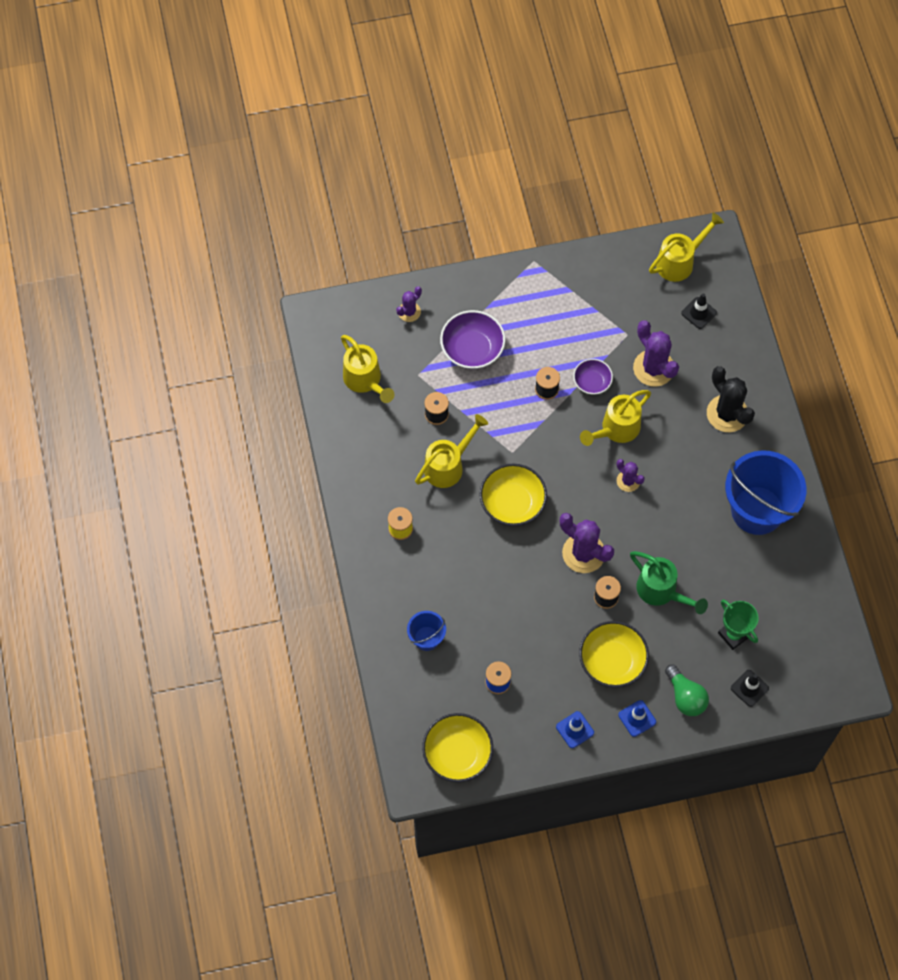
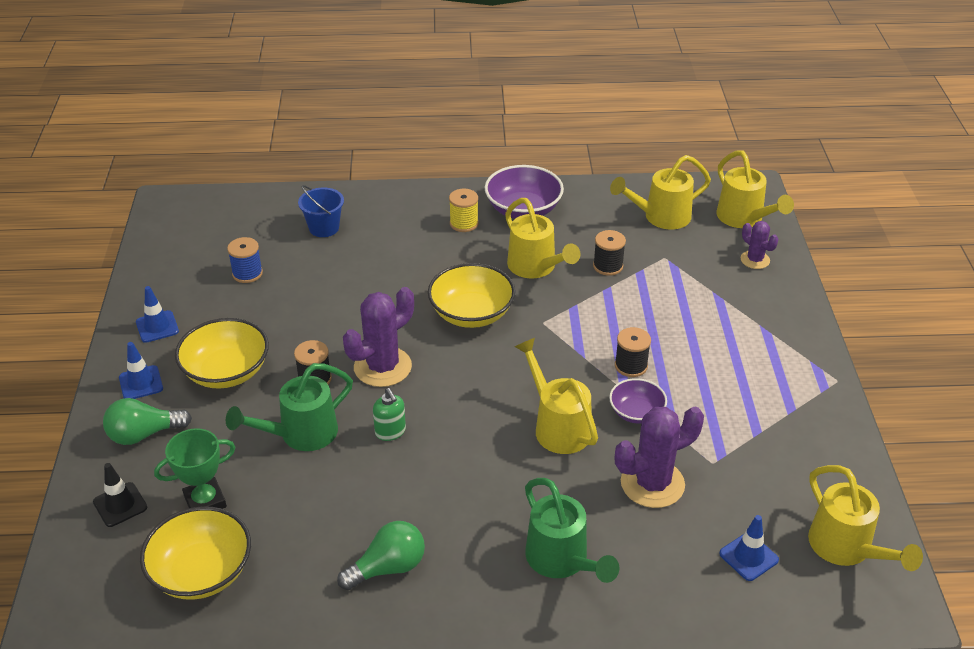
camera: 100 degrees right, 25 degrees down
yellow bowl [422,713,493,782] -> yellow bowl moved to [140,506,251,600]
purple bowl [440,310,505,369] -> purple bowl moved to [485,165,564,219]
purple cactus [617,459,645,492] -> none
black traffic cone [681,293,717,329] -> blue traffic cone [719,515,779,581]
black cactus [707,366,755,432] -> green watering can [525,478,619,583]
blue bucket [725,450,806,535] -> green light bulb [337,521,425,590]
none -> green soap dispenser [373,388,406,441]
none -> yellow watering can [716,150,794,228]

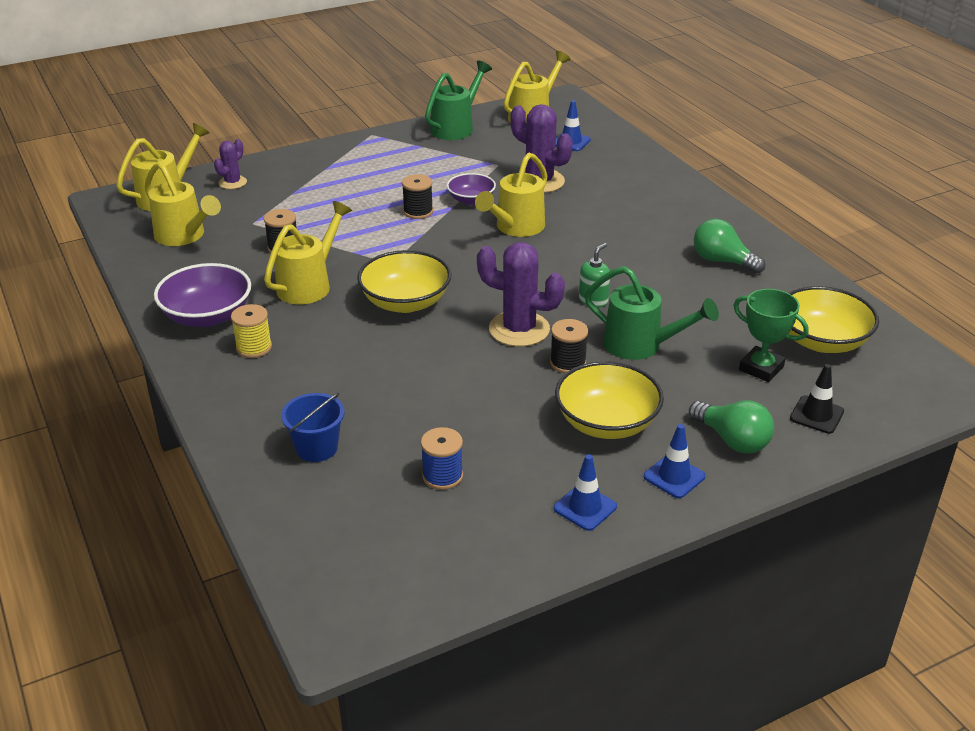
camera: 115 degrees left, 5 degrees down
green watering can [525,478,619,583] -> green watering can moved to [425,61,492,140]

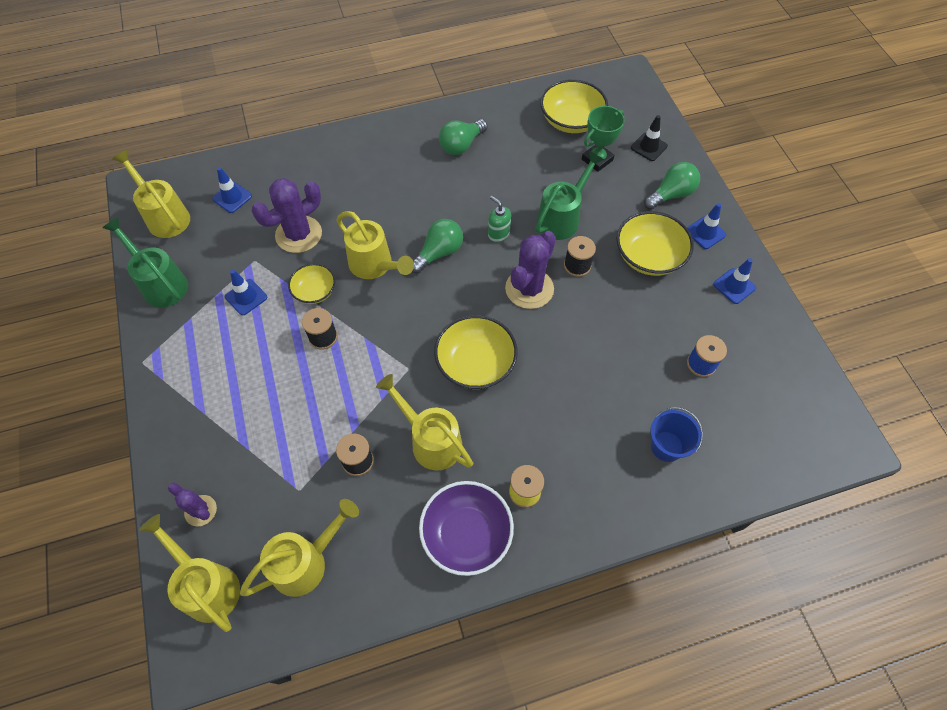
camera: 80 degrees left, 25 degrees up
purple bowl [447,173,496,205] -> yellow bowl [288,264,335,304]
none -> blue traffic cone [225,270,267,315]
none -> green light bulb [412,219,463,274]

